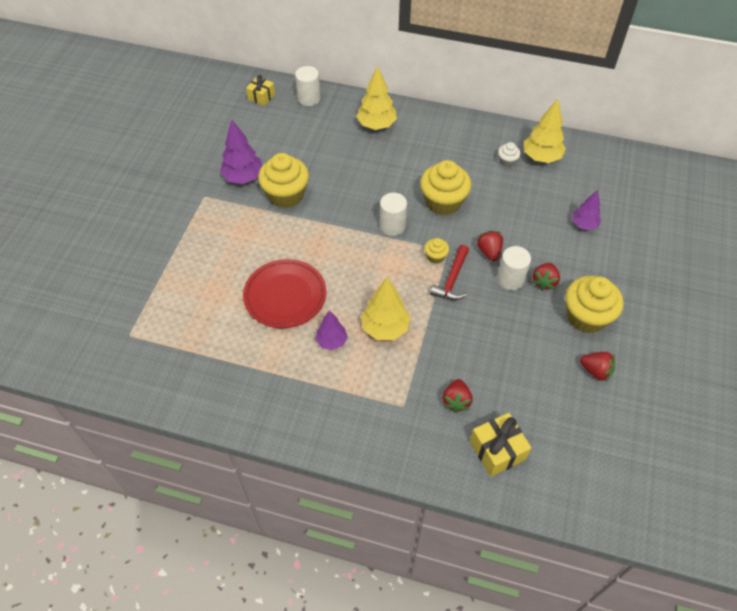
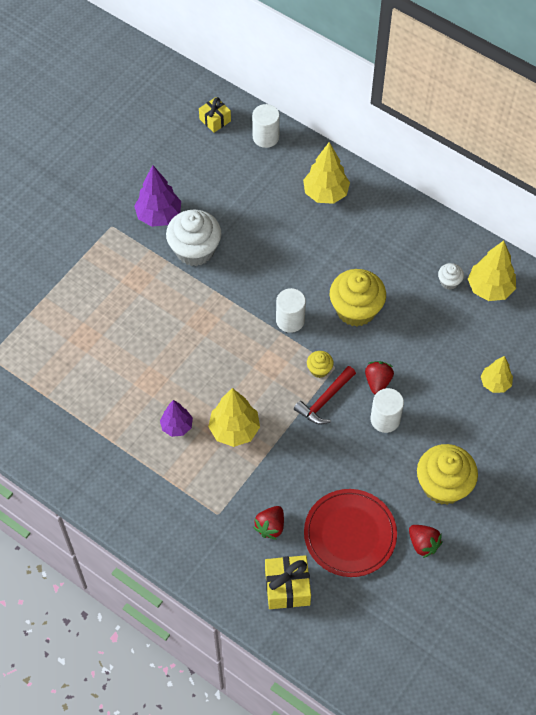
camera: 20 degrees right, 5 degrees up
red plate [243,259,326,328] -> red plate moved to [304,489,397,577]
yellow cupcake [258,153,309,208] -> white cupcake [166,209,221,266]
red strawberry [532,263,560,291] -> none
purple tree [572,190,601,230] -> yellow tree [481,356,513,393]

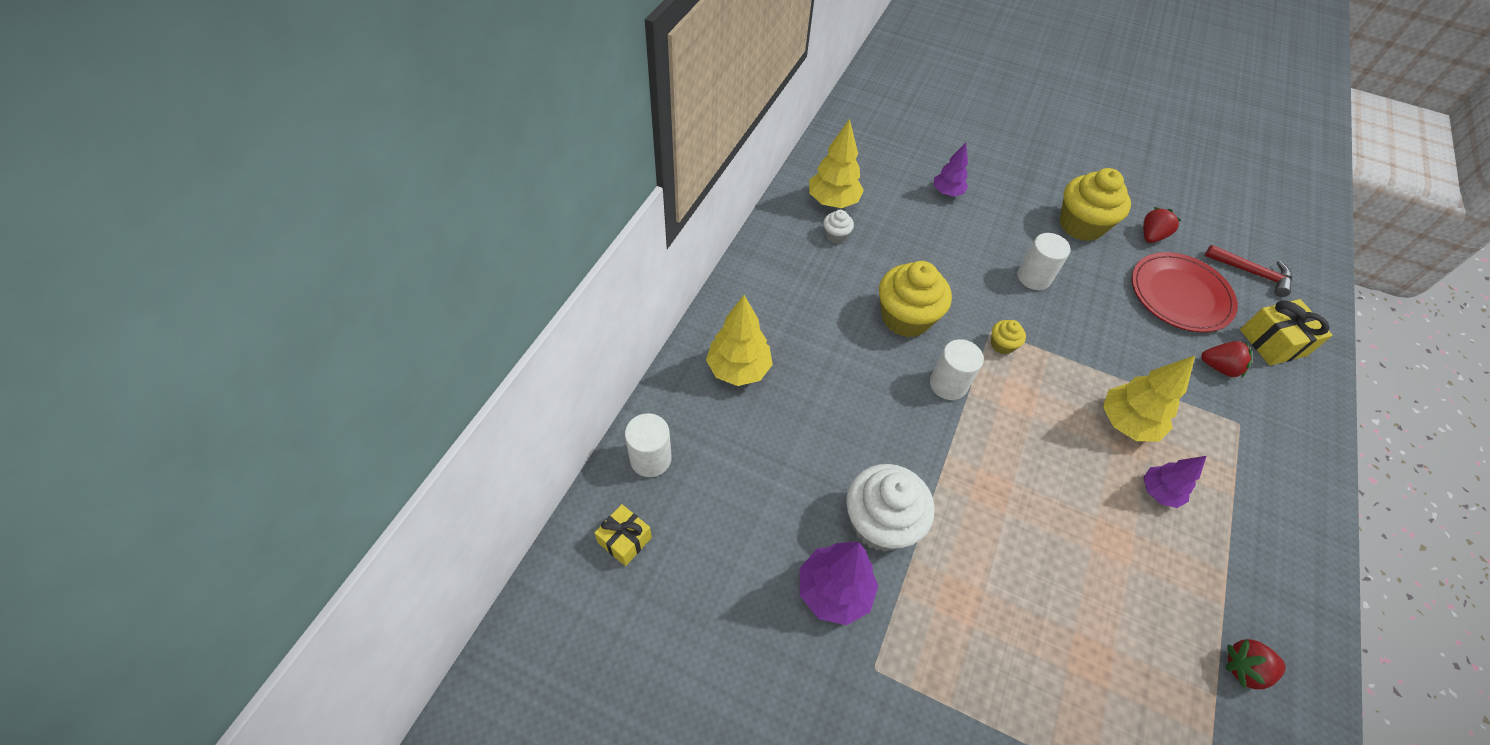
camera: 105 degrees left, 5 degrees down
red hammer [294,366,356,424] -> red hammer moved to [1205,245,1292,297]
red strawberry [365,361,394,394] -> red strawberry moved to [1226,639,1286,689]
yellow tree [481,356,513,393] -> purple tree [934,143,968,197]

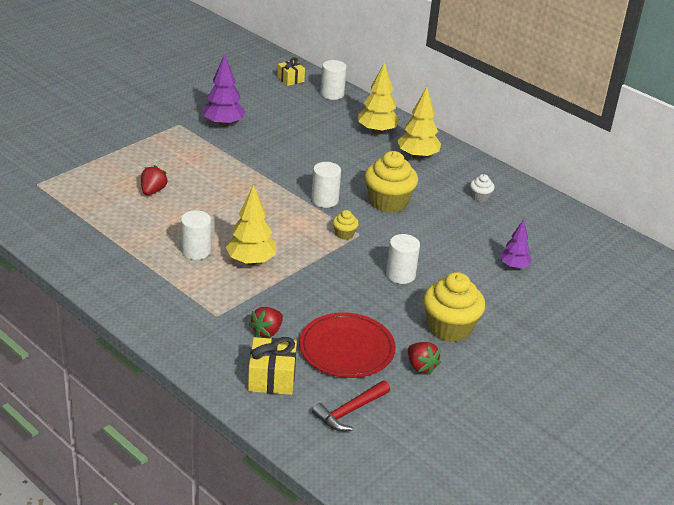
camera: 110 degrees right, 20 degrees down
yellow tree [809,119,864,208] -> yellow tree moved to [398,87,441,160]
white cupcake [846,464,934,552] -> none
purple tree [1143,456,1206,508] -> white cylinder [181,210,211,260]
red strawberry [1226,639,1286,689] -> red strawberry moved to [141,165,168,195]

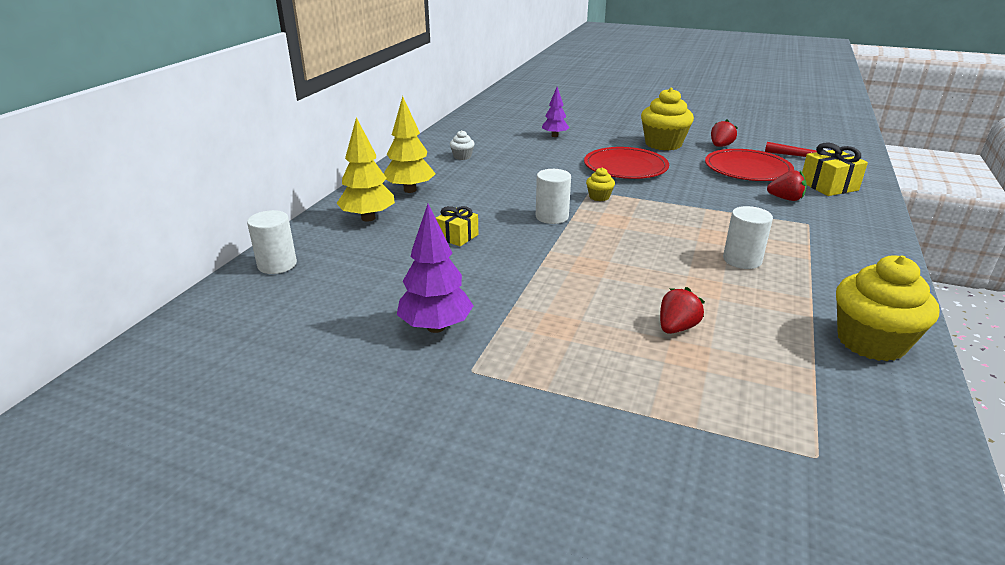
camera: 110 degrees left, 5 degrees down
red strawberry [141,165,168,195] -> red strawberry turned 135 degrees clockwise [660,287,705,334]
yellow tree [226,185,276,265] -> none
yellow gift [277,57,305,86] -> yellow gift moved to [436,206,478,246]
yellow cupcake [365,151,418,213] -> yellow cupcake moved to [836,255,939,361]
white cylinder [386,234,420,284] -> red plate [584,147,669,179]

